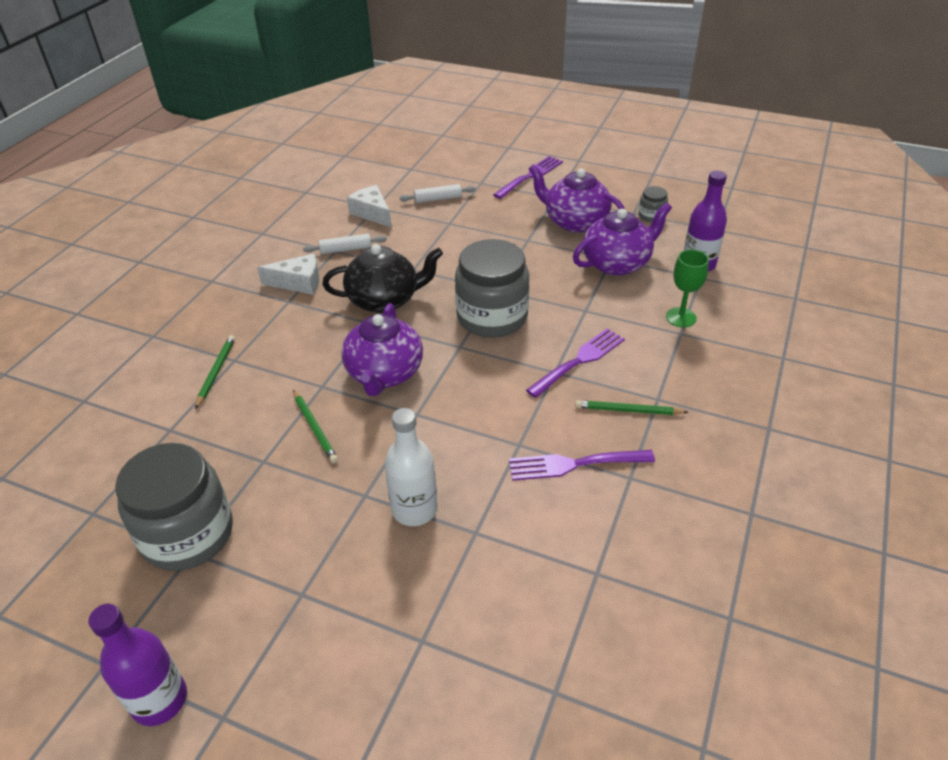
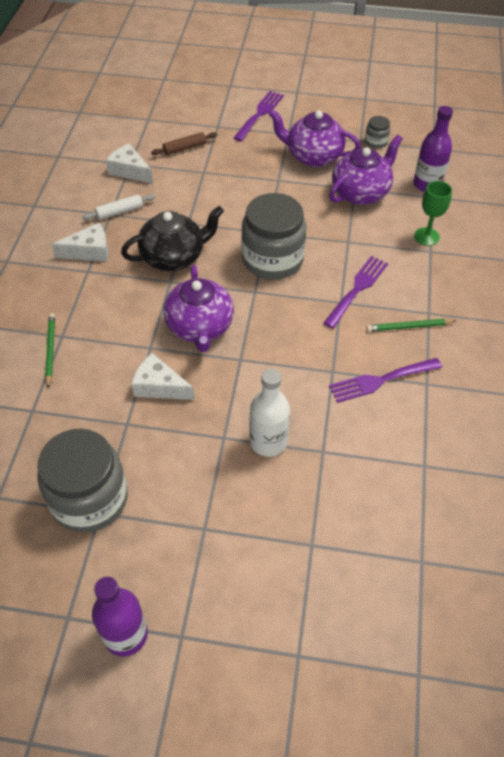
camera: 15 degrees left, 10 degrees up
green pencil [293,390,338,463] -> white cheese [131,353,195,400]
white rolling pin [400,184,476,203] -> brown rolling pin [151,132,217,155]

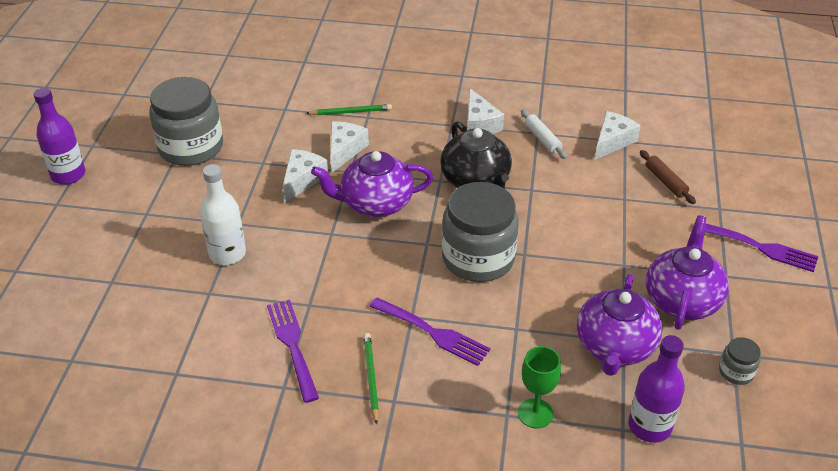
camera: 90 degrees right, 10 degrees down
purple teapot [329,135,403,205] -> purple teapot turned 60 degrees clockwise [577,274,662,376]
none -> white cheese [330,121,369,173]

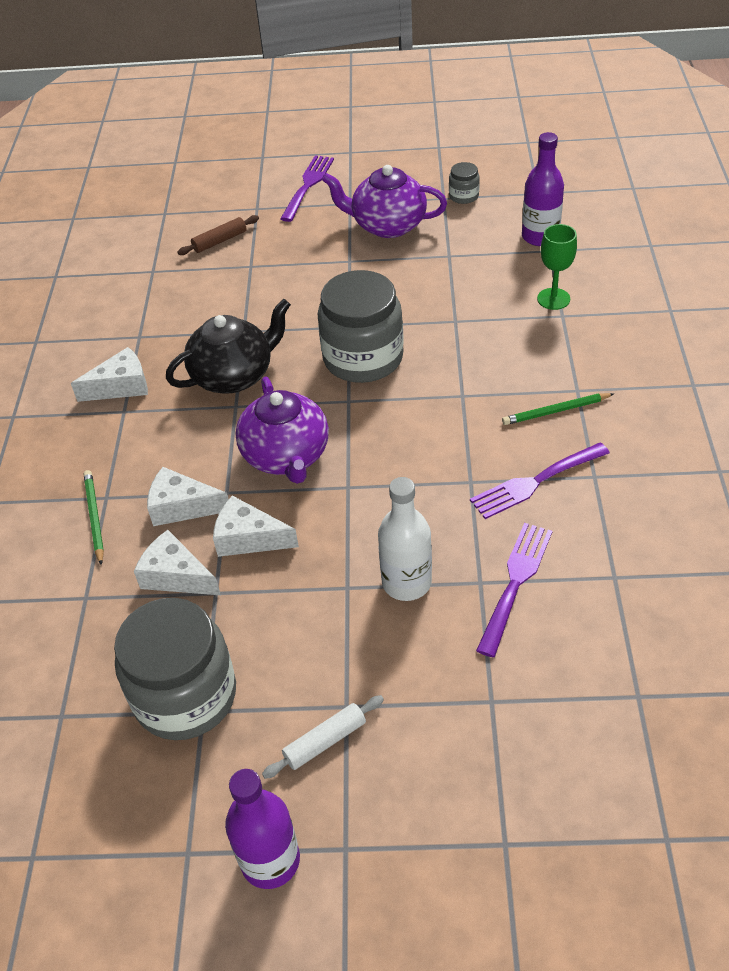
camera: 95 degrees left, 5 degrees up
purple fork [369,297,491,366] -> purple fork moved to [476,523,552,657]
white rolling pin [521,110,567,159] -> white rolling pin moved to [262,695,384,779]
purple teapot [577,274,662,376] -> none
white cheese [595,111,641,160] -> white cheese moved to [134,530,221,595]

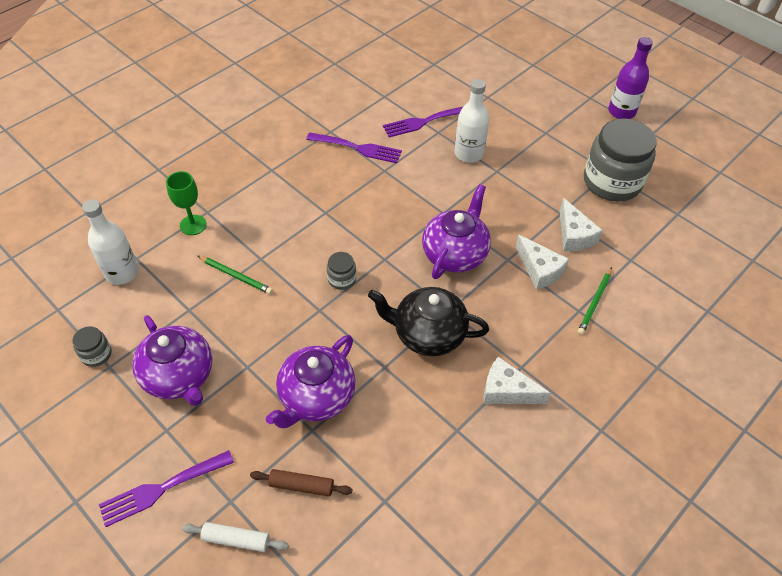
camera: 140 degrees left, 5 degrees up
white cheese [213,496,299,557] -> none
white rolling pin [262,695,384,779] -> white rolling pin moved to [182,522,289,552]
grey jar [318,270,404,383] -> grey jar [327,252,356,290], size x0.43
green pencil [502,393,613,425] -> green pencil moved to [198,256,273,294]
purple bottle [522,132,564,246] -> white bottle [82,199,139,285]
none -> purple teapot [266,335,355,428]

